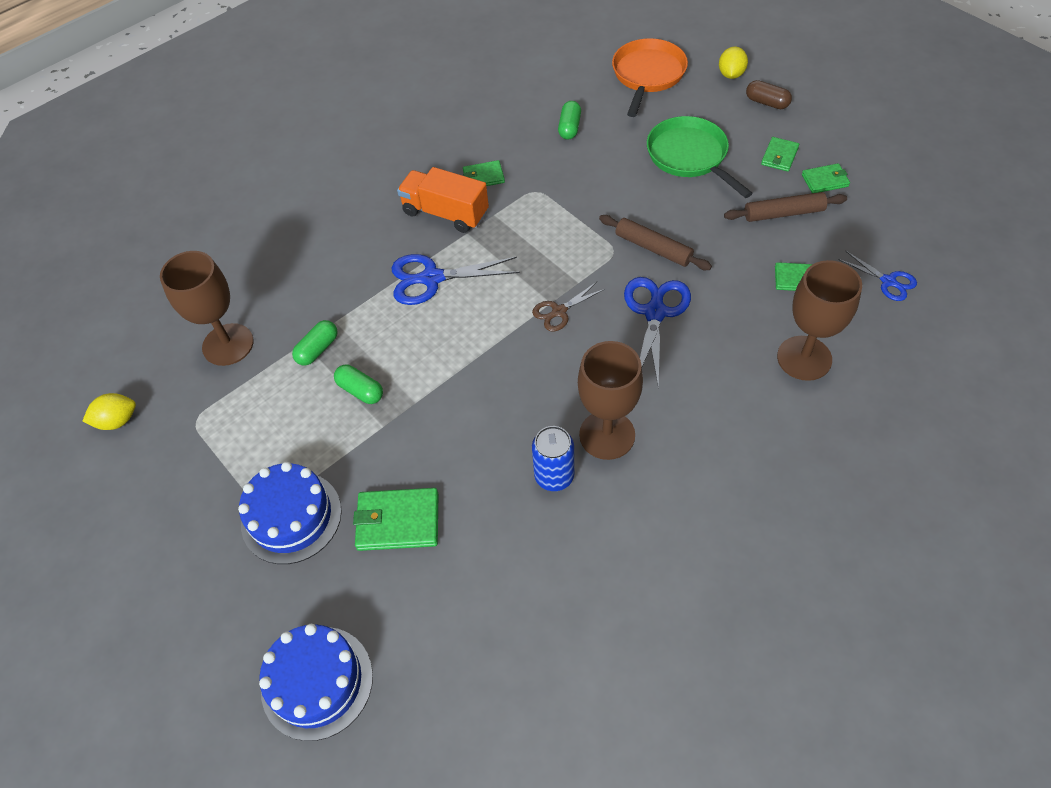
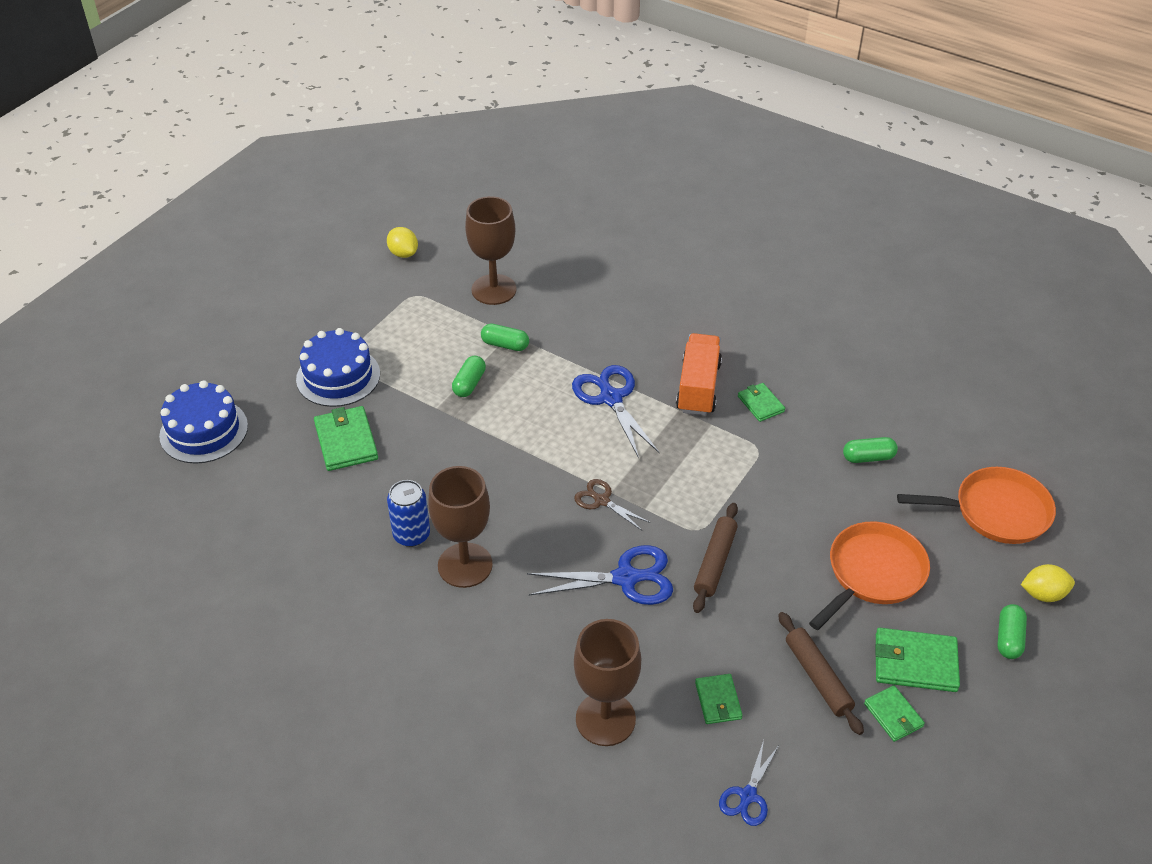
camera: 70 degrees right, 10 degrees down
green pan [647,116,753,198] -> orange pan [809,521,930,630]
brown capsule [746,80,792,109] -> green capsule [997,604,1027,659]
green wallet [761,137,799,172] -> green wallet [875,628,960,692], size x1.64

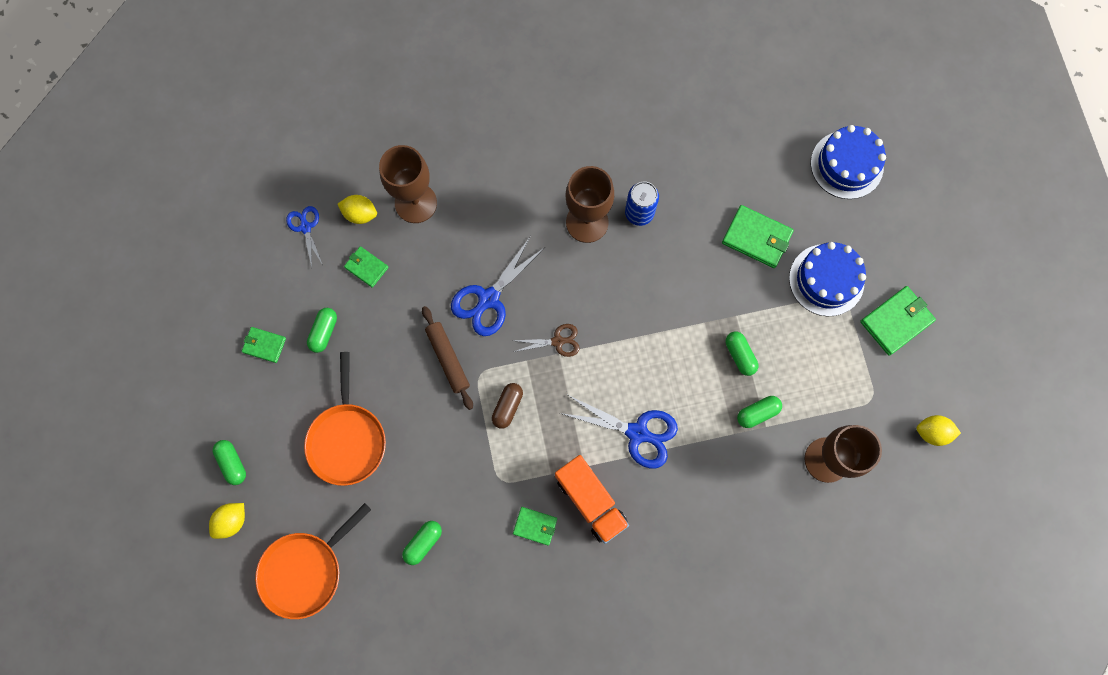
camera: 135 degrees right, 30 degrees up
brown rolling pin [779,612,864,735] -> green capsule [307,308,337,353]
green wallet [875,628,960,692] -> green wallet moved to [860,286,936,356]
none -> yellow lemon [338,195,377,224]
none -> brown capsule [492,383,523,429]

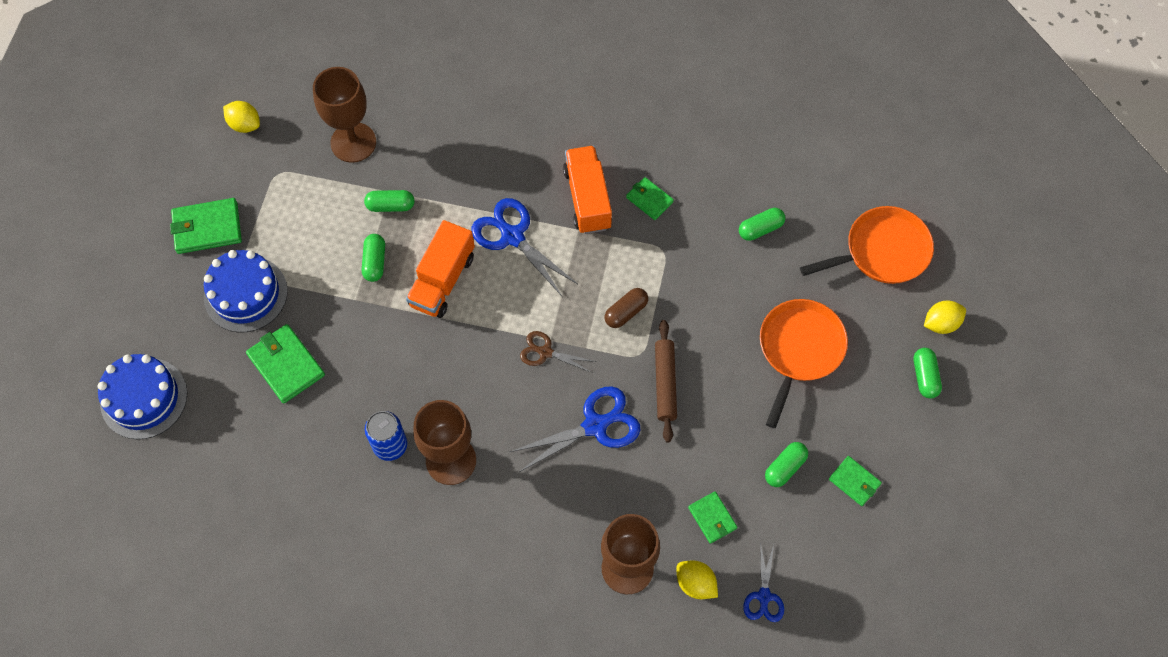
camera: 155 degrees left, 10 degrees down
none -> orange truck [406,220,475,318]

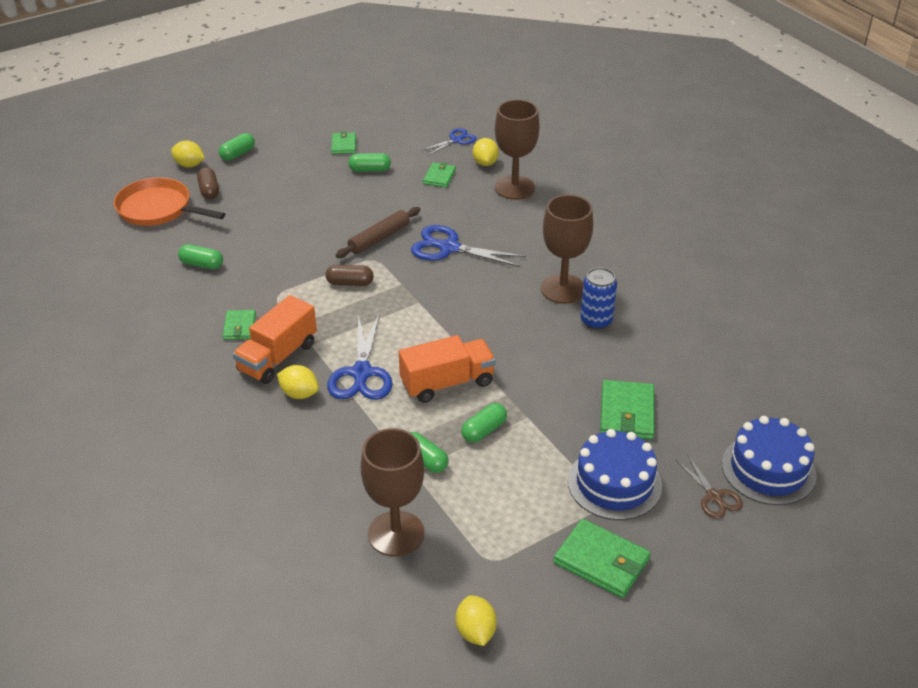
camera: 135 degrees left, 25 degrees down
brown scissors [520,331,596,373] -> brown scissors moved to [676,456,743,519]
orange pan [760,299,848,428] -> none
none -> brown capsule [197,167,219,199]
none -> yellow lemon [277,365,319,399]

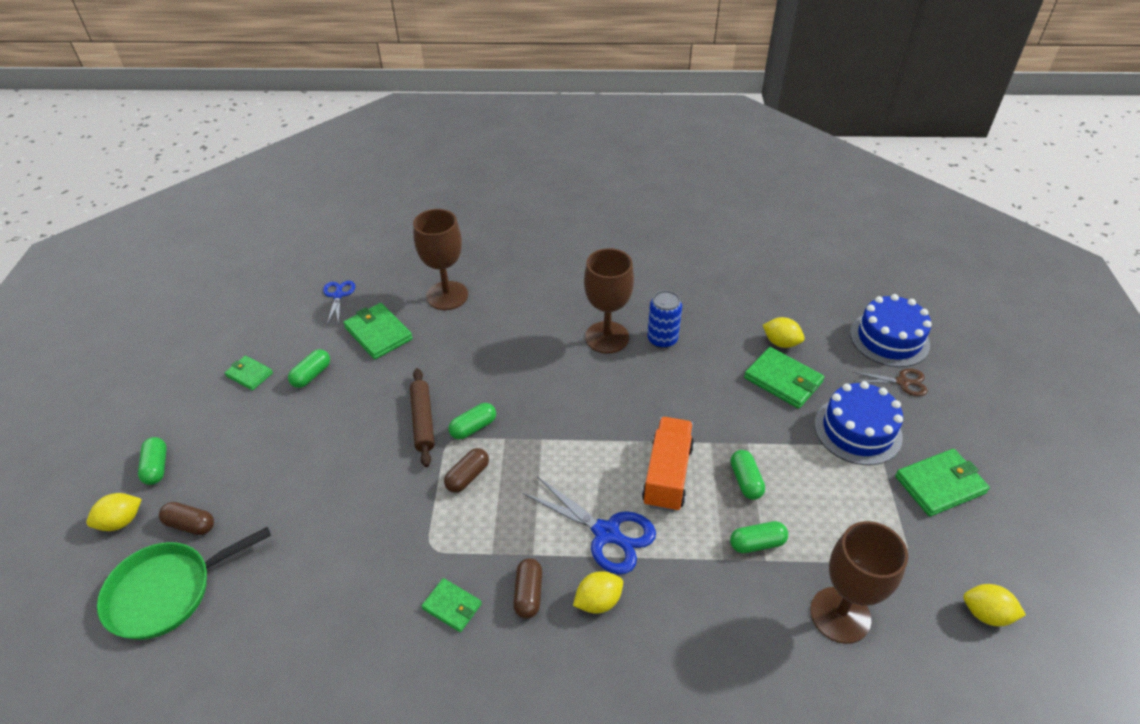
camera: 55 degrees left, 5 degrees up
orange pan [114,177,225,226] -> green pan [97,527,271,640]
green capsule [178,244,223,269] -> green capsule moved to [448,403,496,439]
orange truck [233,295,317,384] -> brown capsule [513,558,542,619]
blue scissors [411,225,526,267] -> none
green wallet [423,162,456,188] -> green wallet [343,303,413,359], size x1.64
yellow lemon [473,138,499,166] -> yellow lemon moved to [763,317,805,348]

